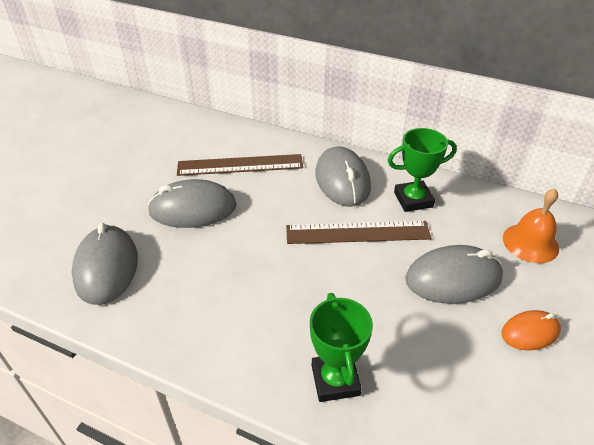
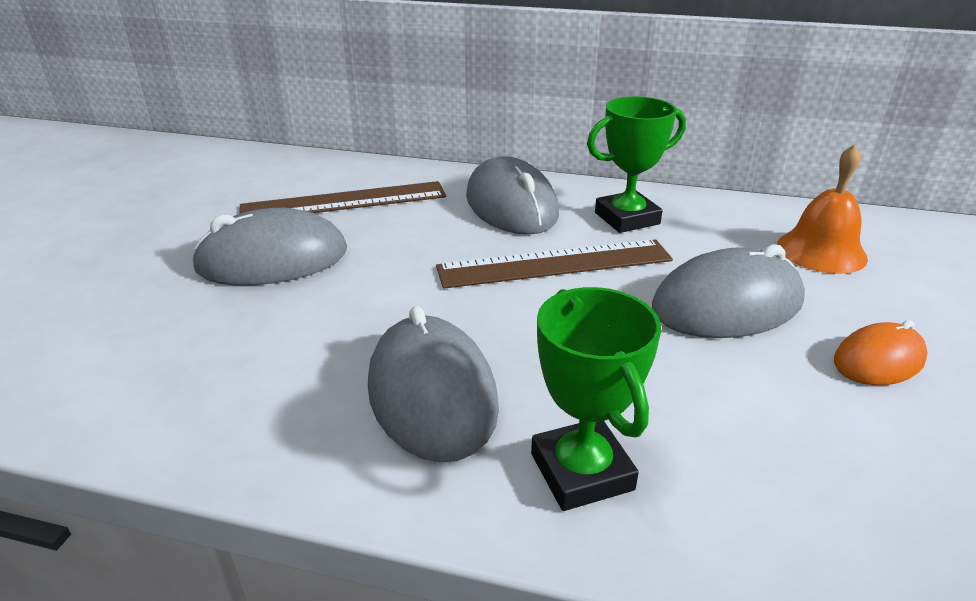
camera: 10 degrees left, 10 degrees down
grey mouse [72,223,138,305] -> grey mouse moved to [368,306,499,462]

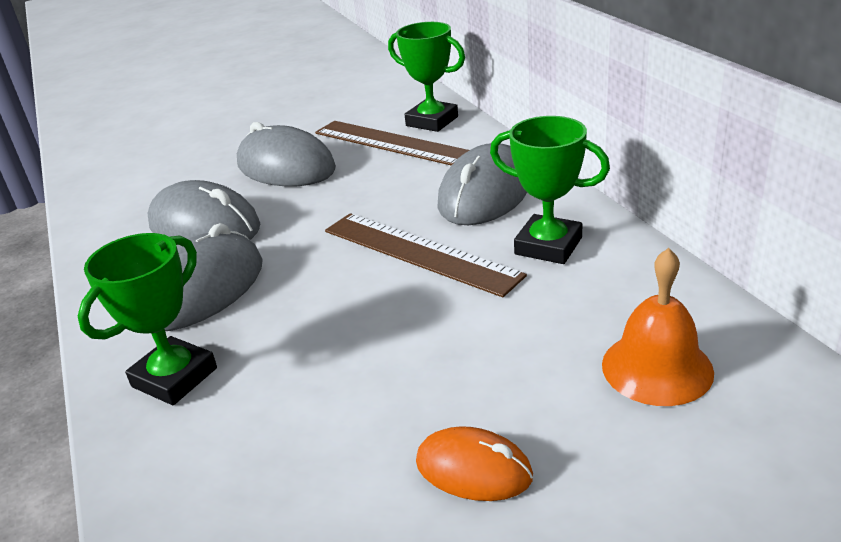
camera: 55 degrees right, 0 degrees up
grey mouse [652,244,805,338] -> grey mouse moved to [147,180,260,240]
none -> green trophy [388,22,465,132]

